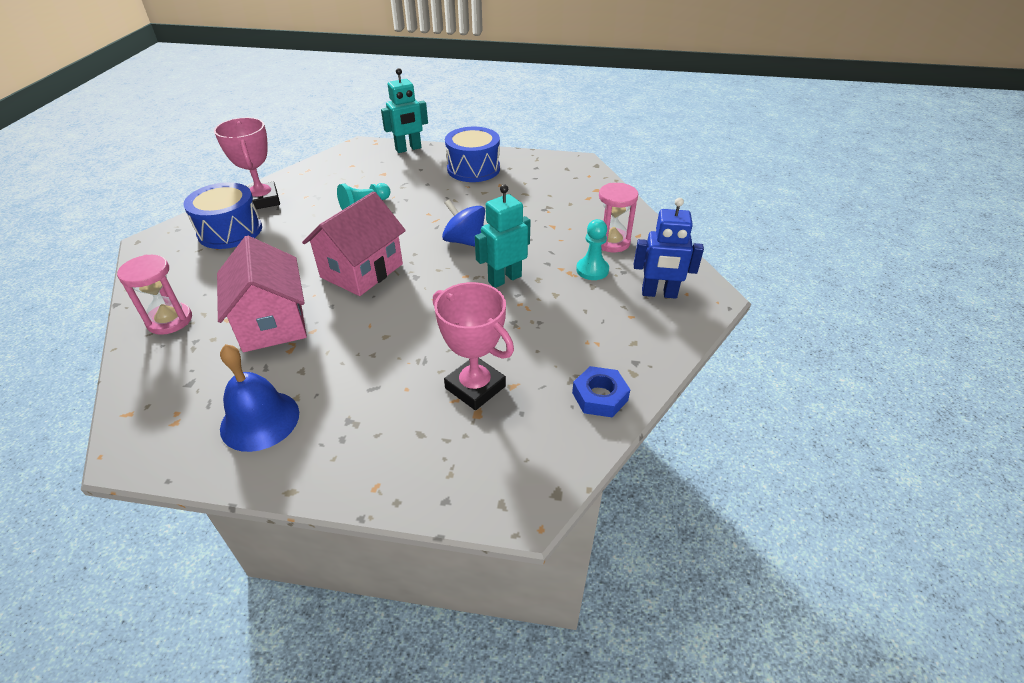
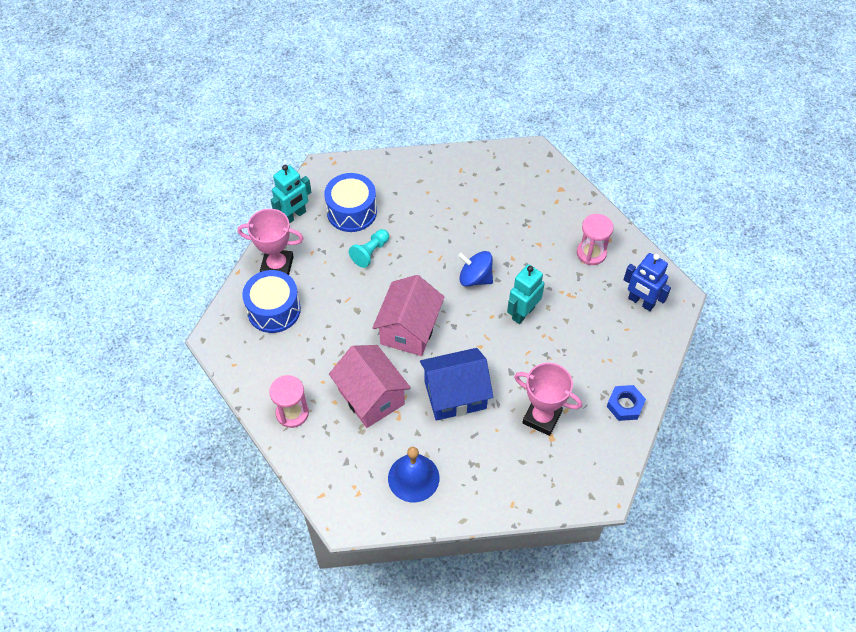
camera: 15 degrees left, 15 degrees up
pink trophy [214,117,280,209] -> pink trophy turned 45 degrees counterclockwise [238,209,304,275]
turquoise robot [381,68,428,153] -> turquoise robot moved to [271,165,311,224]
blue drum [445,127,500,182] -> blue drum moved to [324,173,377,232]
turquoise pawn [576,219,609,280] -> none
blue robot [634,198,704,299] -> blue robot turned 45 degrees clockwise [624,253,671,311]
none -> blue house [420,348,493,421]

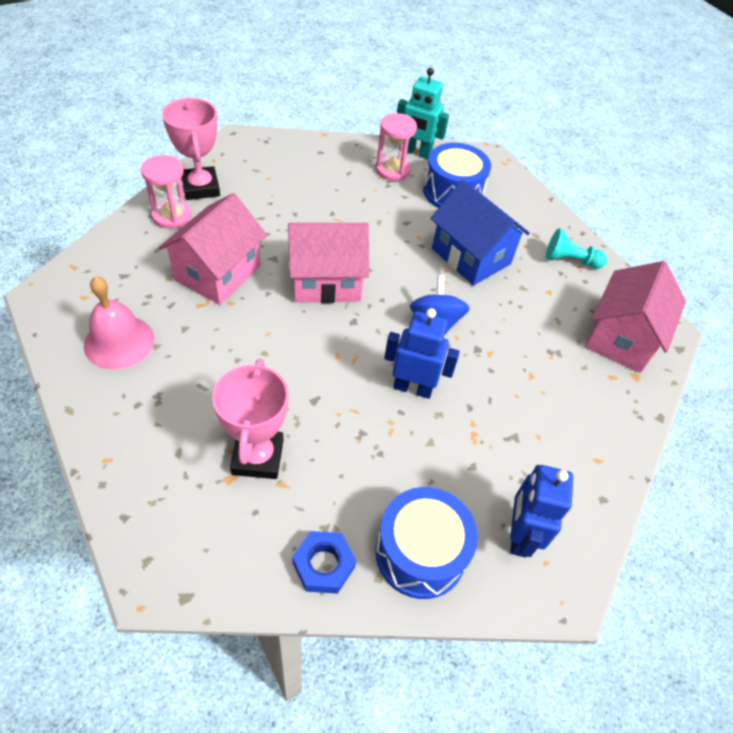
camera: 60 degrees right, 5 degrees down
pink trophy [238,209,304,275] -> pink trophy moved to [162,98,220,200]
blue drum [242,270,301,333] -> blue drum moved to [375,487,478,599]
turquoise pawn [349,229,389,268] -> turquoise pawn moved to [546,228,607,269]
blue bell [388,447,439,502] -> pink bell [84,276,154,369]
blue house [420,348,493,421] -> blue house moved to [430,180,530,285]
turquoise robot [507,264,544,324] -> blue robot [384,308,460,399]
pink hourglass [577,214,614,265] -> pink hourglass moved to [376,113,417,181]
none -> pink house [585,261,686,373]

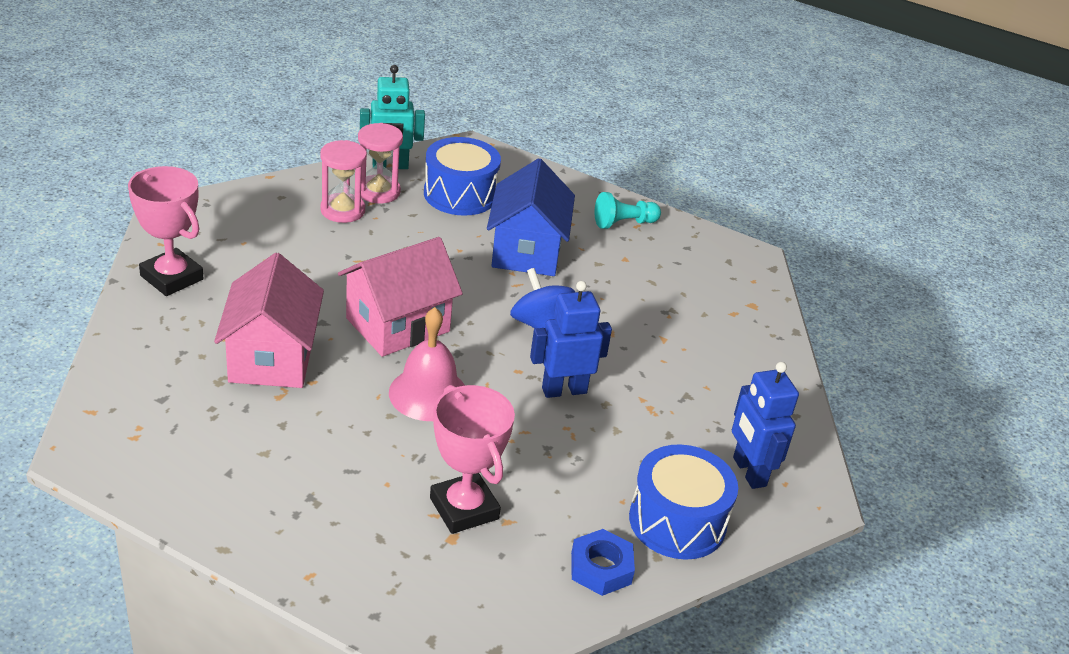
camera: 30 degrees left, 15 degrees down
pink bell [84,276,154,369] -> pink bell moved to [389,307,465,421]
pink hourglass [141,155,191,229] -> pink hourglass moved to [320,140,367,223]
blue house [430,180,530,285] -> blue house turned 75 degrees clockwise [487,158,575,276]
pink house [585,261,686,373] -> none

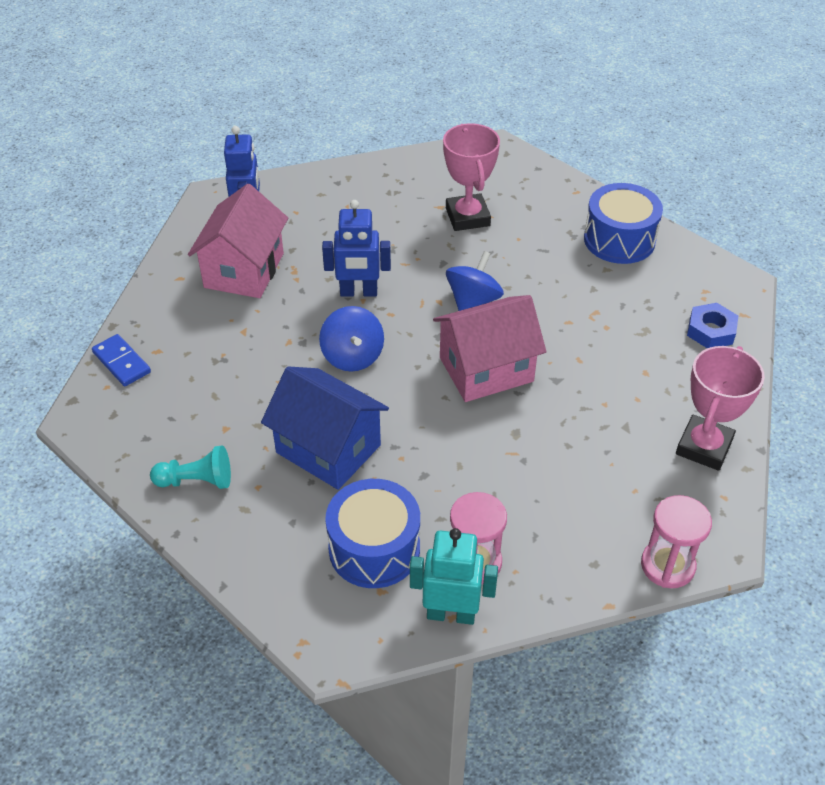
camera: 160 degrees left, 10 degrees up
pink trophy [128,166,204,296] -> pink trophy turned 60 degrees clockwise [676,346,765,471]
pink house [214,253,324,388] -> pink house moved to [188,184,288,298]
pink hourglass [320,140,367,223] -> pink hourglass moved to [641,495,712,588]
pink bell [389,307,465,421] -> blue spinning top [446,251,504,311]
blue house [487,158,575,276] -> blue house turned 75 degrees counterclockwise [261,366,389,490]
blue nut [571,529,635,596] -> blue nut moved to [687,303,738,348]
blue drum [629,444,738,560] -> blue drum moved to [584,183,663,264]
none -> blue domino [92,334,151,386]

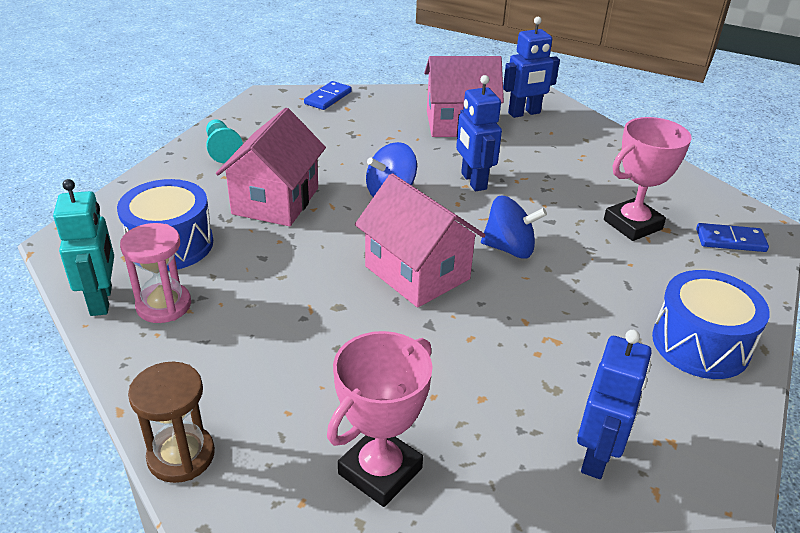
camera: 70 degrees right, 10 degrees down
blue house [261,366,389,490] -> pink house [216,108,326,226]
pink hourglass [641,495,712,588] -> brown hourglass [128,362,215,483]
pink trophy [676,346,765,471] -> pink trophy turned 60 degrees counterclockwise [327,331,432,507]
blue nut [687,303,738,348] -> blue robot [577,330,652,479]
none -> blue domino [696,223,769,252]

